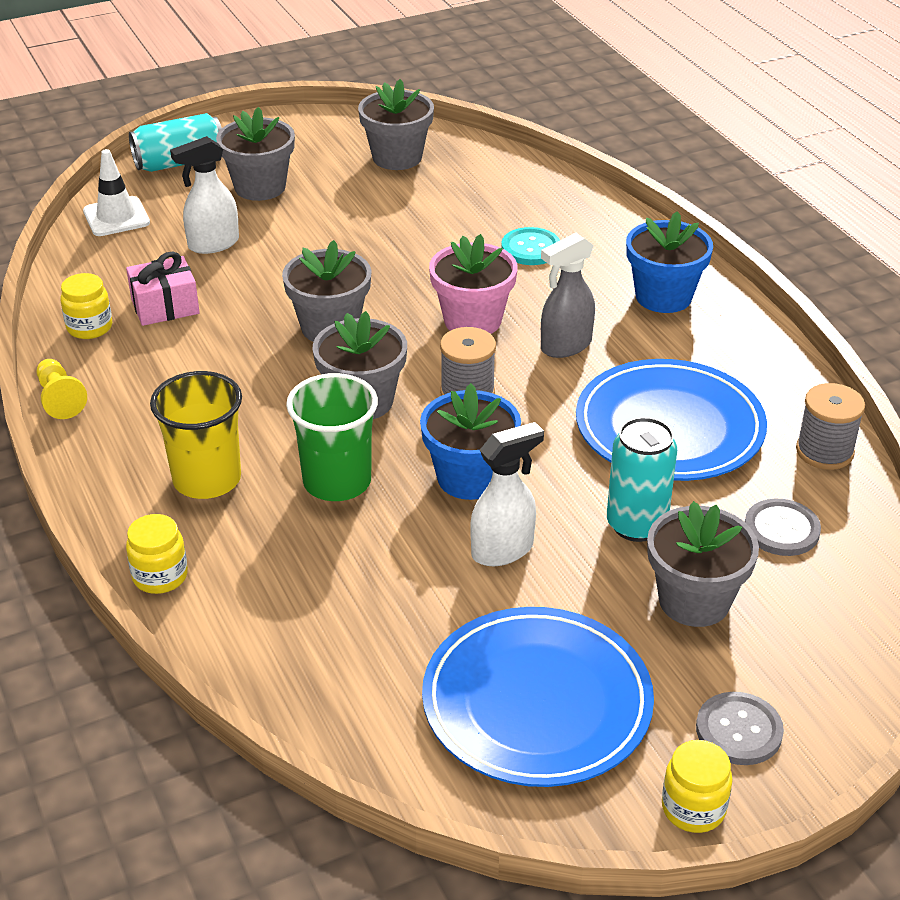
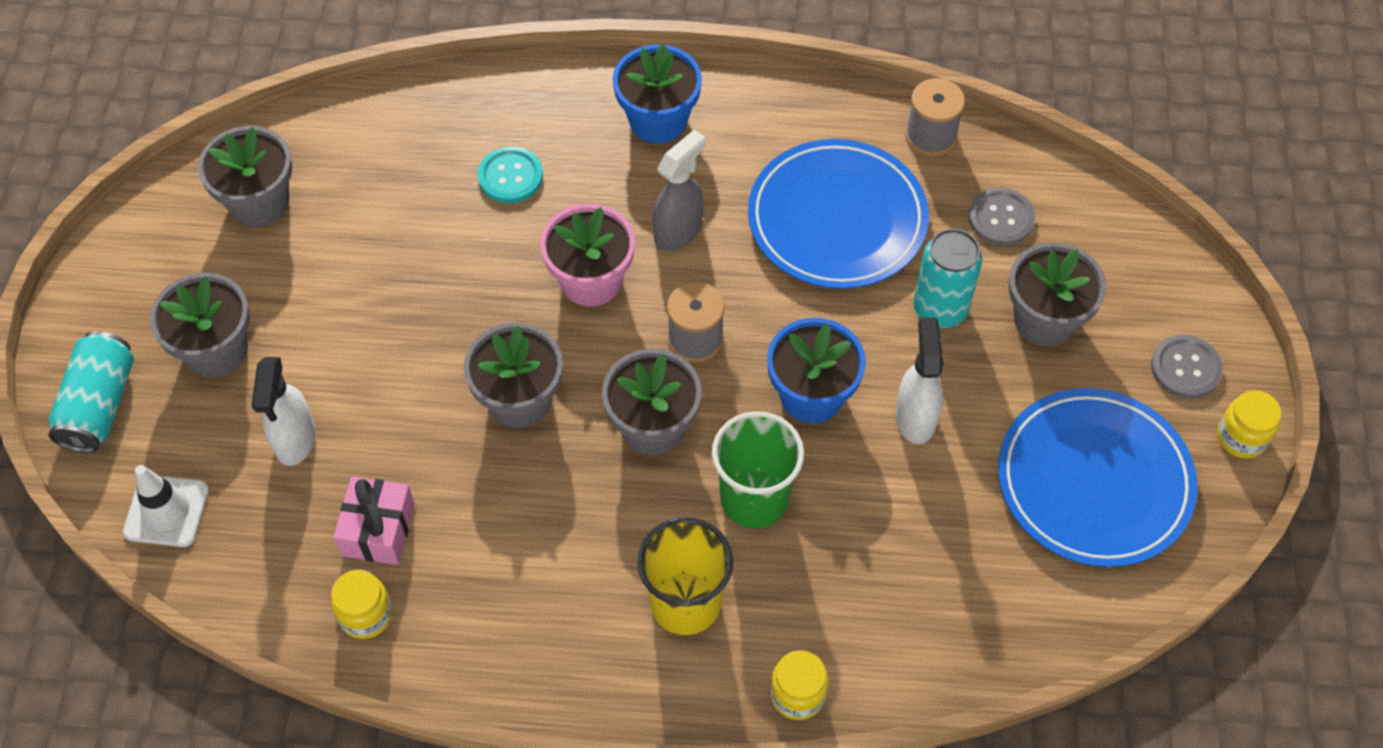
camera: 60 degrees left, 20 degrees up
yellow pawn [37,359,87,419] -> none
grey spray bottle [541,232,595,358] -> grey spray bottle turned 135 degrees counterclockwise [652,130,706,251]

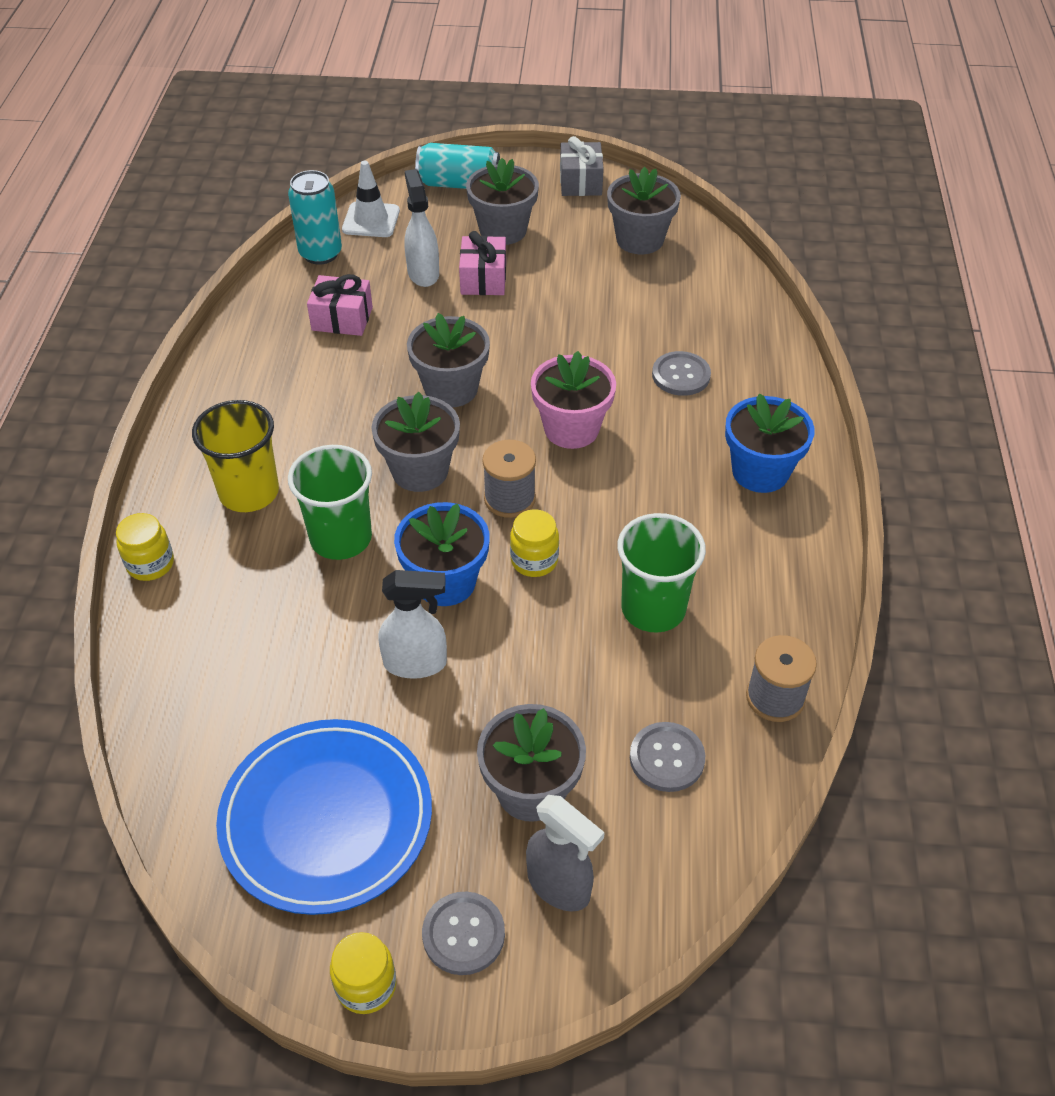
camera: 90 degrees right, 10 degrees down
white spray bottle [251,357,315,466] -> white spray bottle turned 75 degrees clockwise [404,169,439,287]
yellow jar [331,570,392,639] -> yellow jar moved to [510,509,559,577]
turquoise button [478,147,543,203] -> grey button [652,351,711,396]
grey spray bottle [652,130,706,251] -> grey spray bottle moved to [526,795,605,912]
blue plate [748,139,929,289] -> green cup [617,513,706,633]
turquoise can [913,229,982,328] -> turquoise can moved to [288,170,342,265]
none -> pink gift [459,231,506,295]
none -> grey gift [560,136,604,196]

